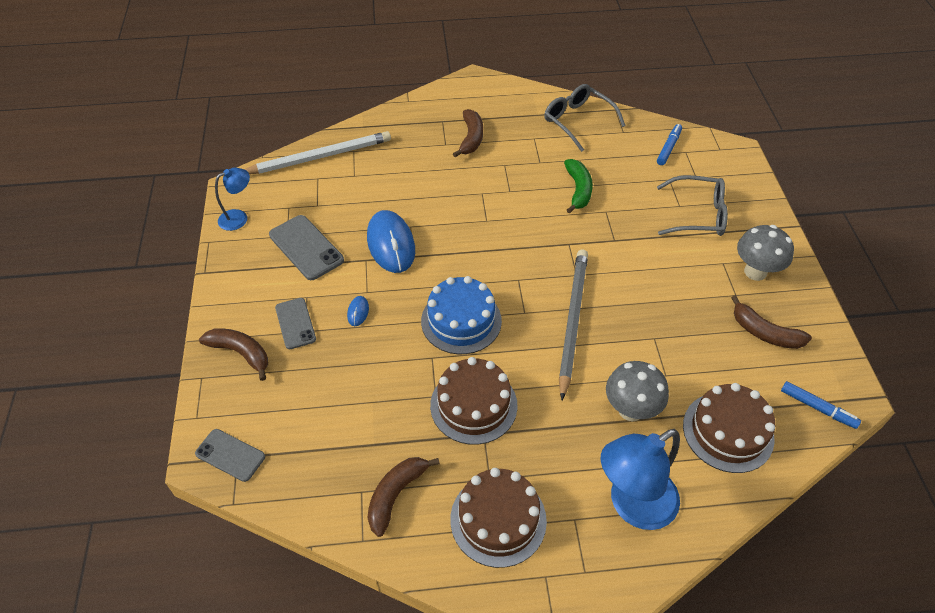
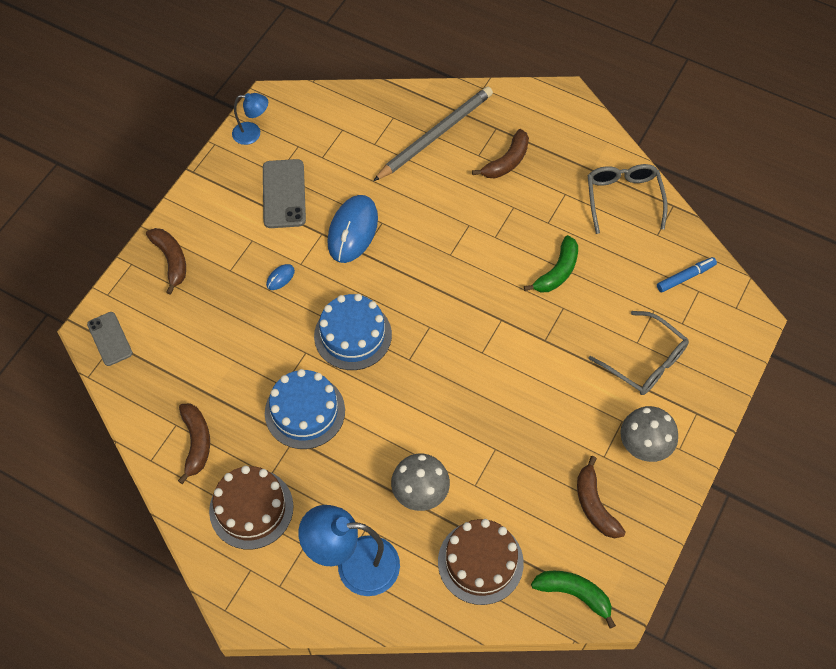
camera: 35 degrees right, 10 degrees up
white pencil [245,131,391,174] -> none
grey phone [275,298,316,349] -> none
brown banana [367,457,440,537] -> brown banana turned 105 degrees clockwise [178,404,210,484]
brown cake [430,357,518,445] -> blue cake [265,369,345,449]
grey pencil [559,249,588,400] -> grey pencil moved to [373,87,493,181]
blue marker [781,381,861,429] -> green banana [531,571,616,629]

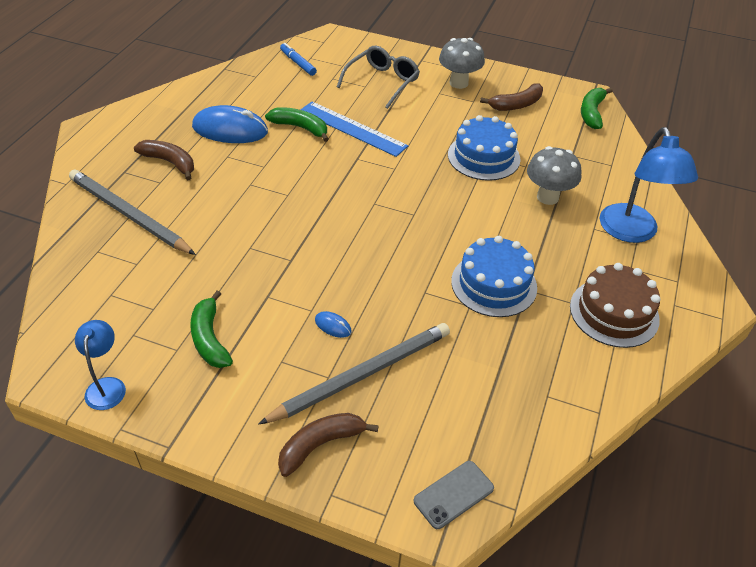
camera: 100 degrees left, 15 degrees down
brown banana [178,404,210,484] -> none
grey phone [263,159,306,228] -> green banana [190,291,233,368]
blue cake [314,294,392,370] -> blue cake moved to [448,115,521,181]
blue mouse [327,195,378,263] -> blue mouse moved to [192,105,268,143]
brown cake [438,519,524,605] -> none
grey glasses [588,164,668,234] -> none
none -> grey pencil [258,323,450,425]
none -> blue ruler [300,101,408,157]

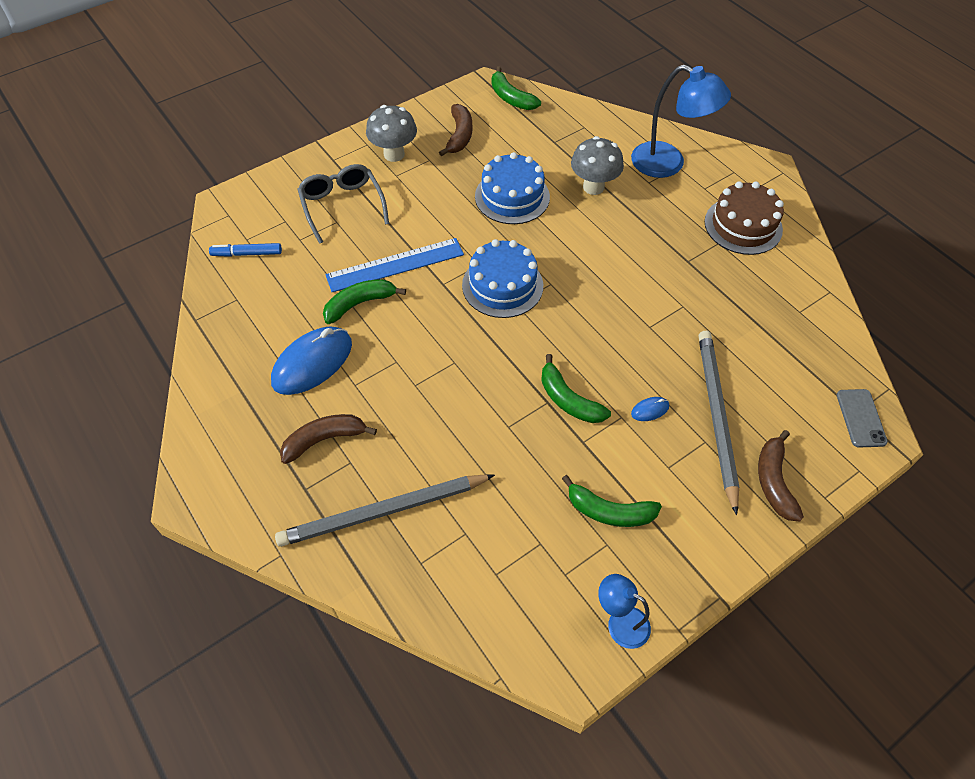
camera: 55 degrees left, 10 degrees up
blue cake [451,236,537,317] -> blue cake moved to [462,239,543,318]
none -> green banana [541,354,611,423]

